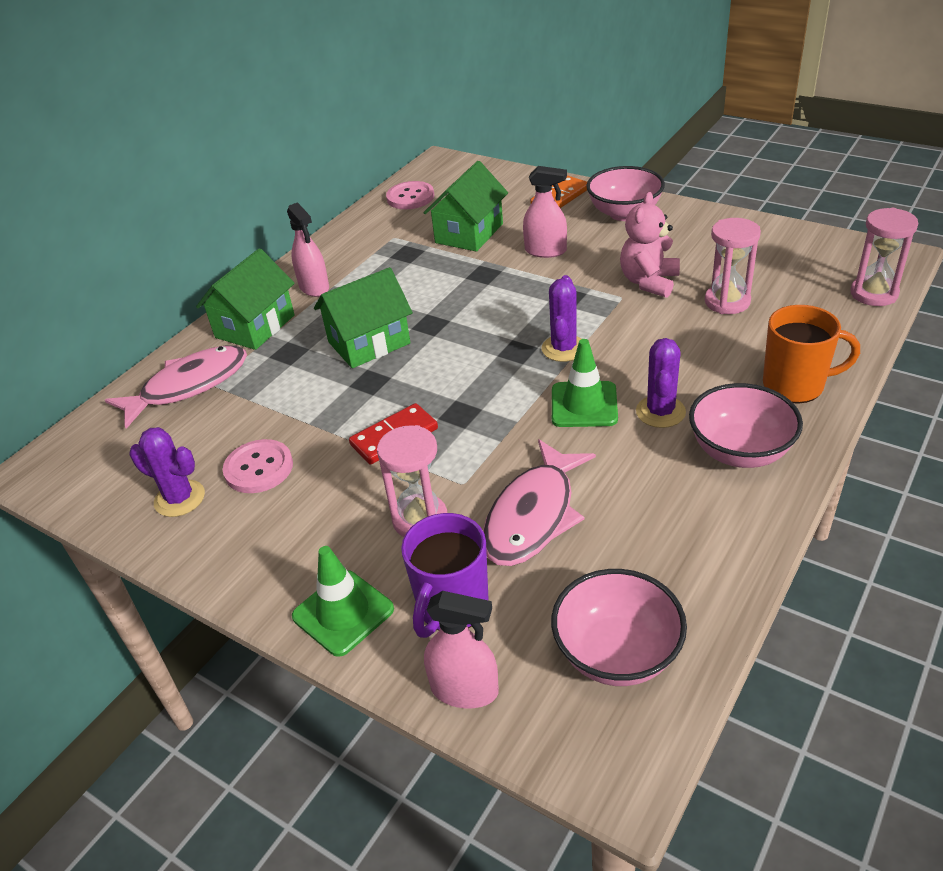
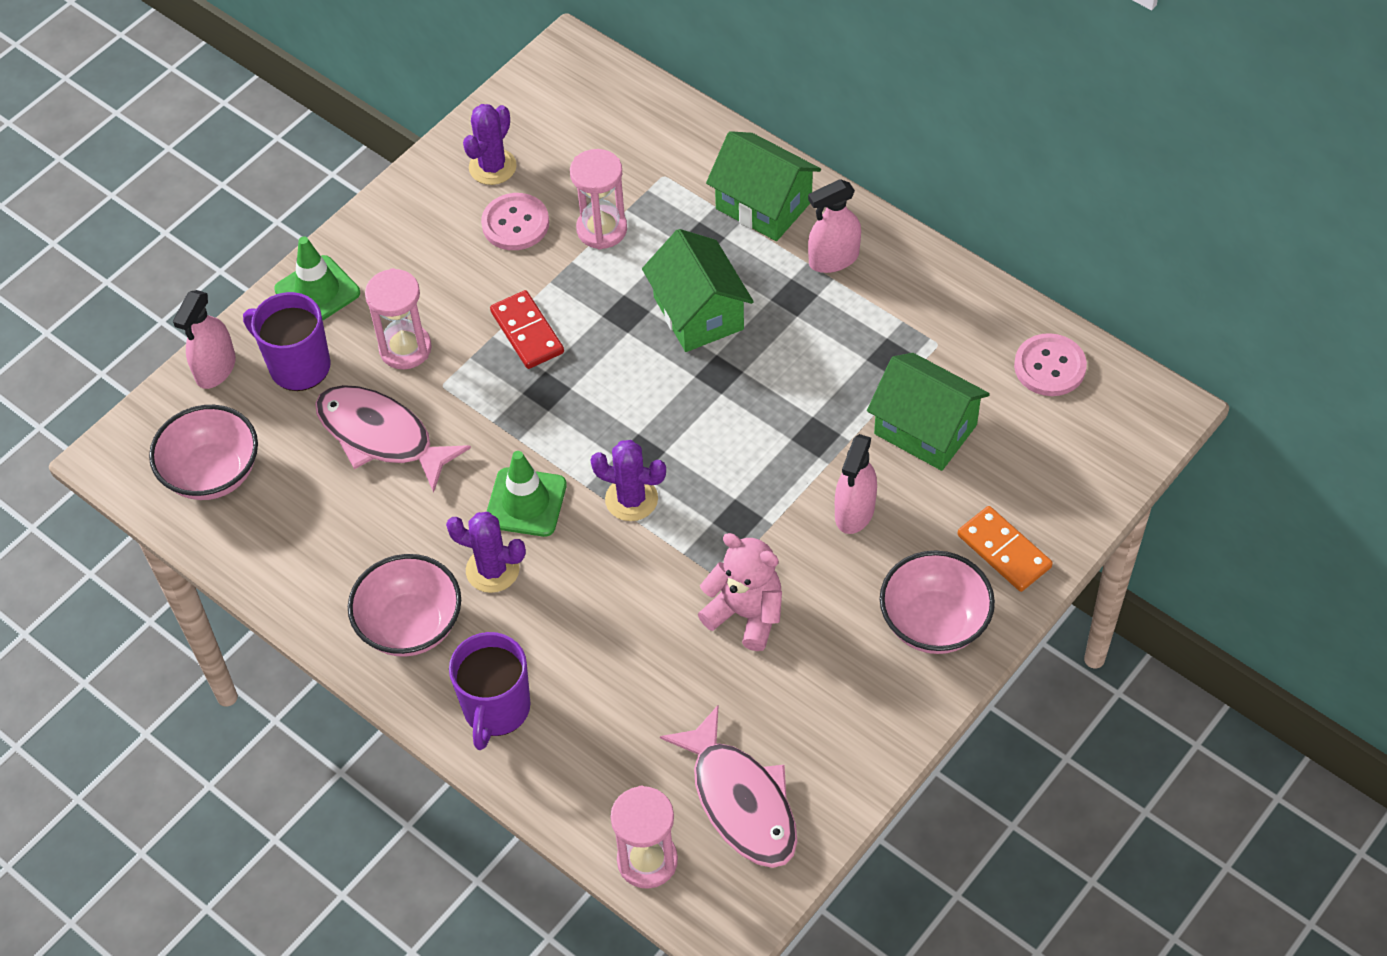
camera: 95 degrees right, 15 degrees up
pink fish [105,345,247,429] -> pink fish moved to [660,705,797,868]
pink hourglass [705,218,761,314] -> pink hourglass moved to [570,149,627,249]
orange mug [763,305,860,404] -> purple mug [449,632,530,750]

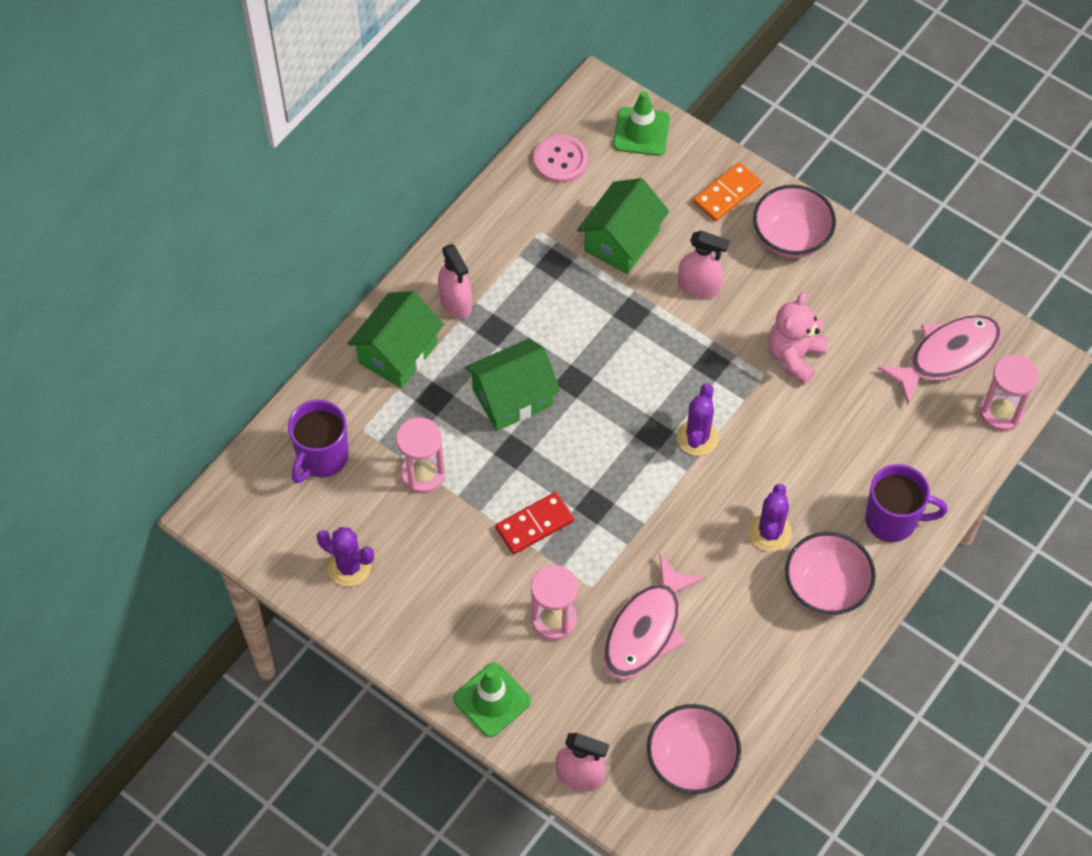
camera: 95 degrees left, 5 degrees up
purple mug [243,292,331,391] -> purple mug moved to [288,400,348,483]
pink button [481,193,549,250] -> none
green traffic cone [487,451,567,537] -> green traffic cone moved to [613,91,670,156]

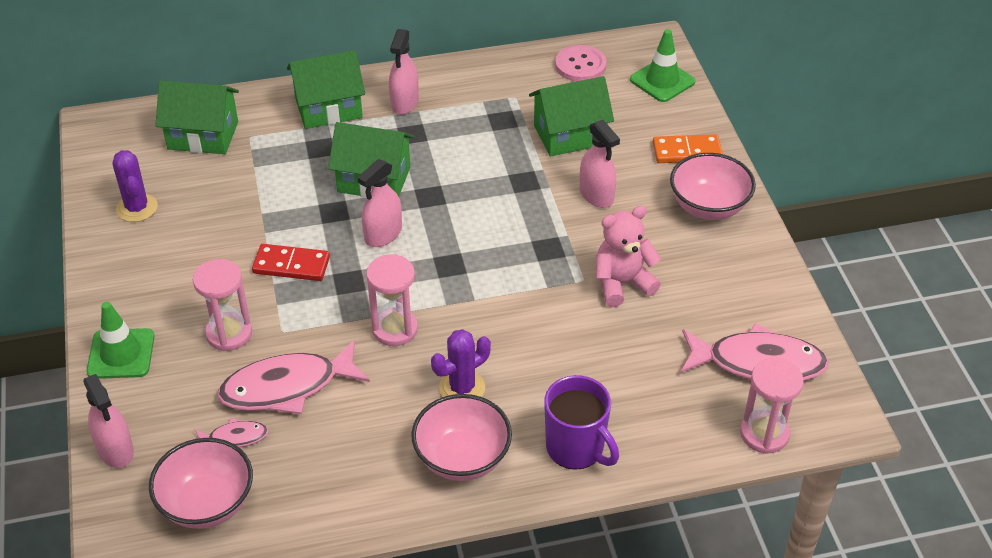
camera: 40 degrees right, 15 degrees down
purple mug [288,400,348,483] -> green house [155,80,239,154]
pink hourglass [396,417,445,494] -> pink hourglass moved to [366,254,418,346]
purple cactus [677,383,719,456] -> none
none -> pink fish [194,418,269,447]
none -> pink spray bottle [358,159,402,247]

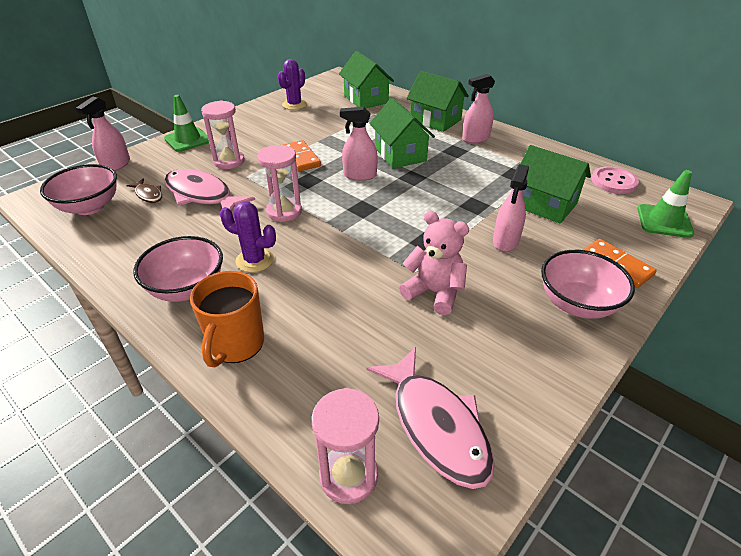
camera: 55 degrees right, 5 degrees down
pink fish [194,418,269,447] -> brown fish [126,178,162,203]
red domino [252,244,330,281] -> orange domino [283,140,321,171]
purple mug [544,375,619,470] -> orange mug [190,271,264,367]

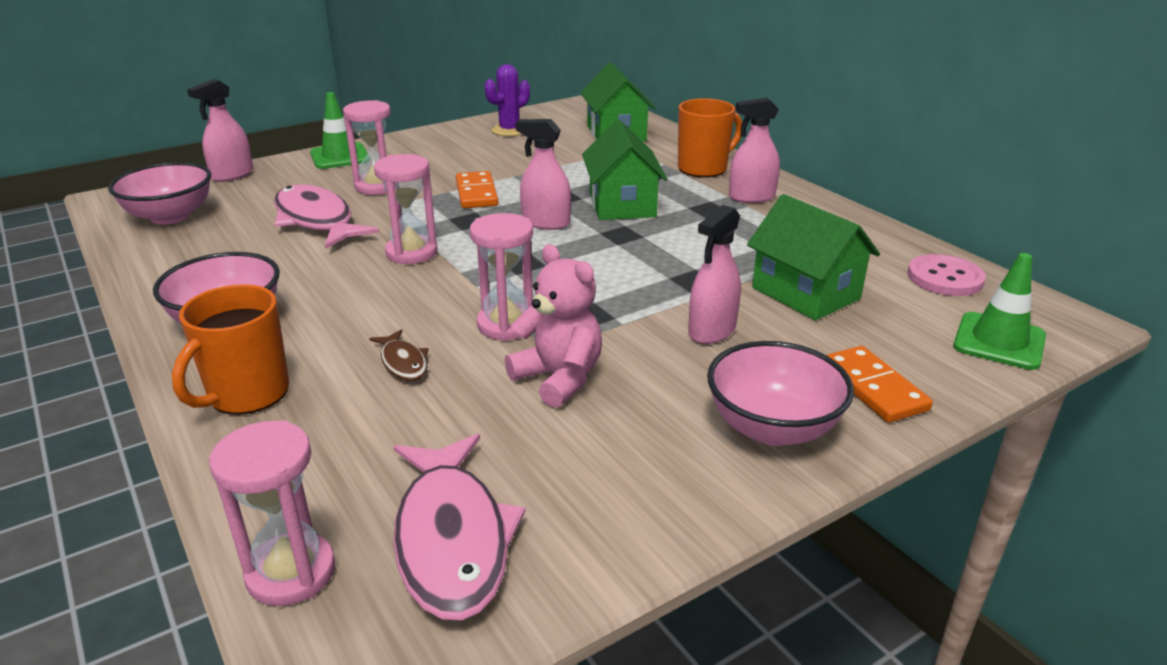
camera: 15 degrees right, 10 degrees down
brown fish [126,178,162,203] -> brown fish moved to [369,329,429,381]
purple cactus [220,202,276,273] -> none
green house [407,71,469,132] -> orange mug [678,98,742,178]
none -> pink hourglass [470,213,533,341]

